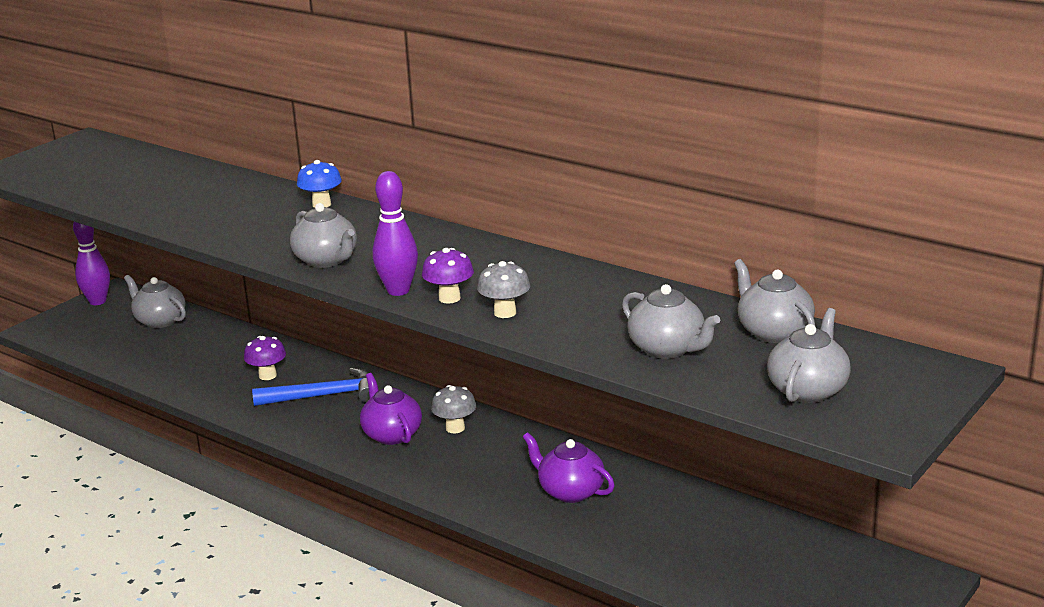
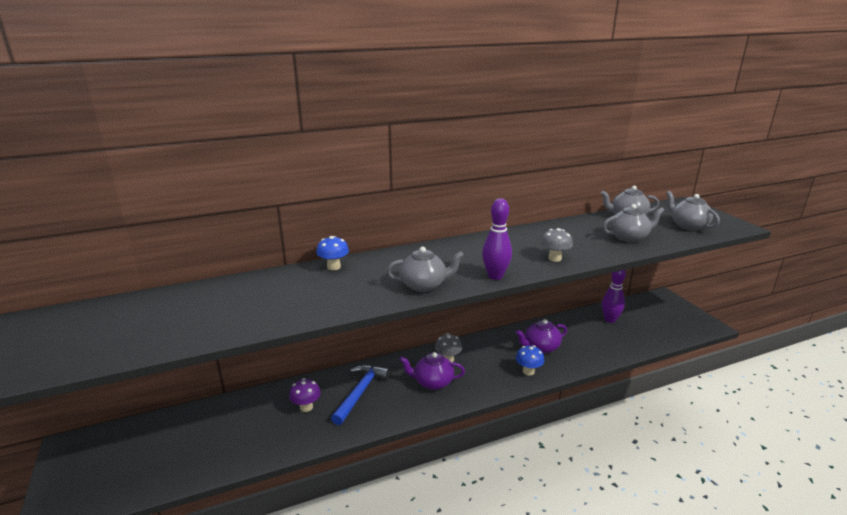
camera: 60 degrees left, 0 degrees up
purple bowling pin [73,222,110,305] -> purple bowling pin moved to [602,270,626,323]
grey teapot [124,275,186,328] -> none
purple mushroom [422,248,474,304] -> none
none -> blue mushroom [516,345,544,376]

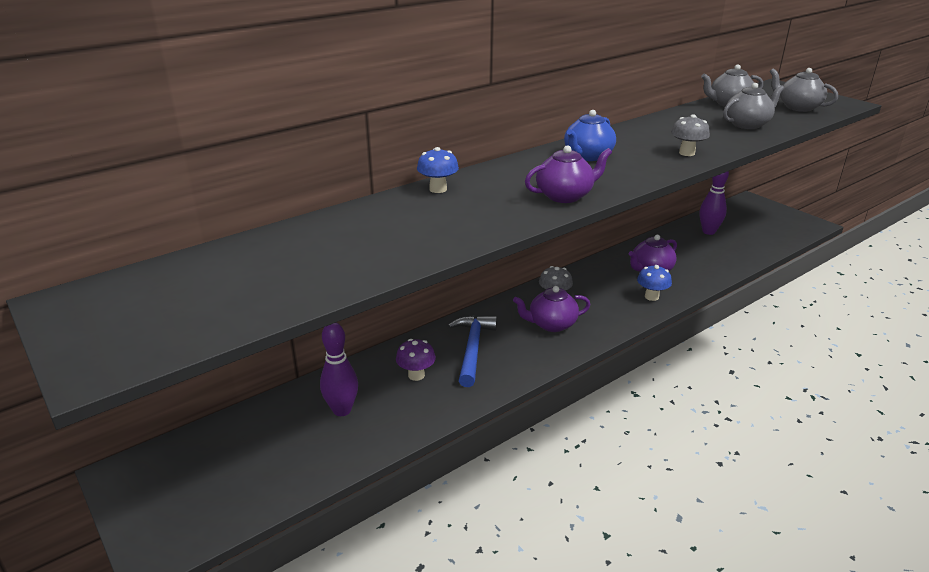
camera: 15 degrees left, 5 degrees up
grey teapot [387,247,464,292] -> purple teapot [525,145,612,203]
purple bowling pin [482,198,512,280] -> purple bowling pin moved to [320,323,358,416]
none -> blue teapot [564,110,616,161]

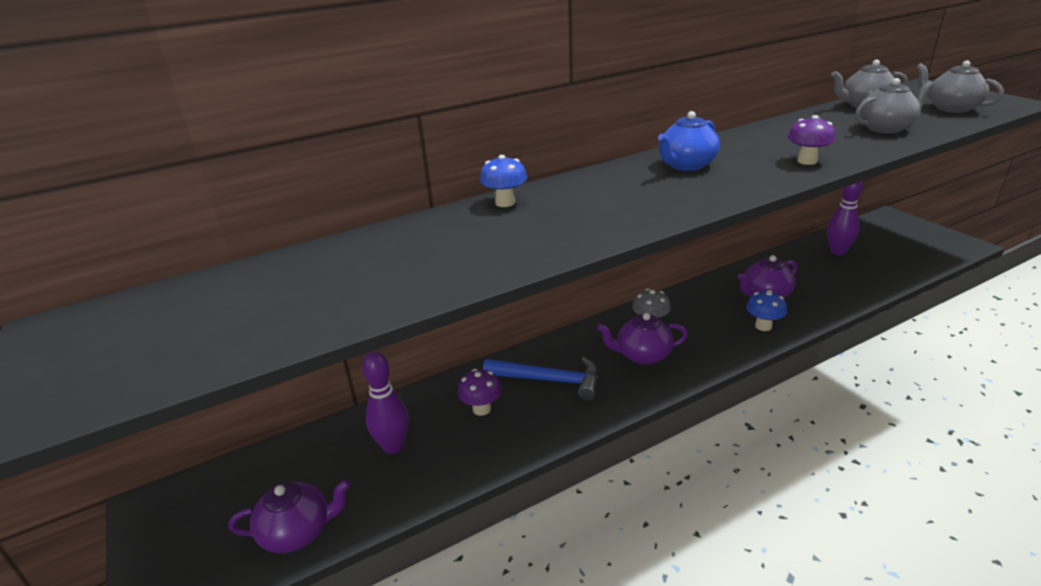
camera: 10 degrees right, 0 degrees up
blue hammer [448,315,497,387] -> blue hammer turned 90 degrees clockwise [483,357,598,401]
purple teapot [525,145,612,203] -> purple teapot moved to [229,479,351,553]
grey mushroom [671,115,710,156] -> purple mushroom [788,115,835,165]

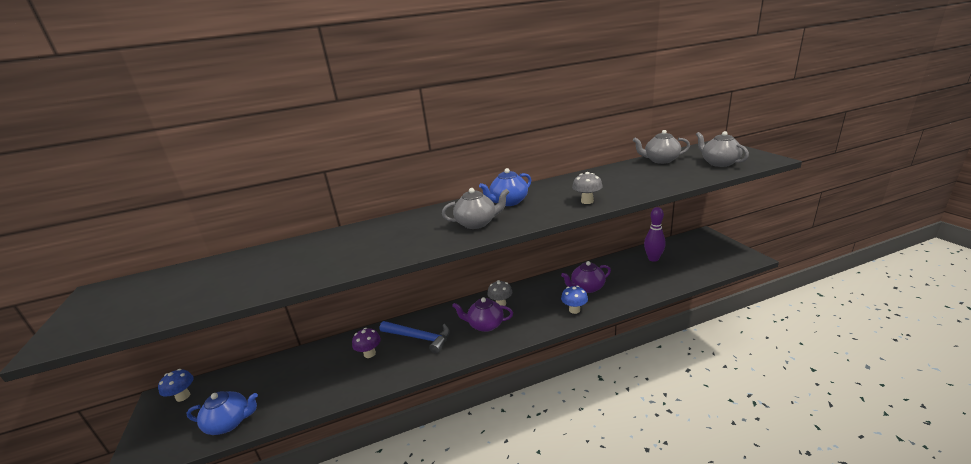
camera: 10 degrees right, 5 degrees down
purple teapot [229,479,351,553] -> blue teapot [187,391,258,435]
purple bowling pin [362,352,409,454] -> none
blue mushroom [480,155,527,207] -> blue mushroom moved to [158,369,194,402]
purple mushroom [788,115,835,165] -> grey mushroom [572,172,603,204]
grey teapot [855,78,934,134] -> grey teapot moved to [442,188,509,229]

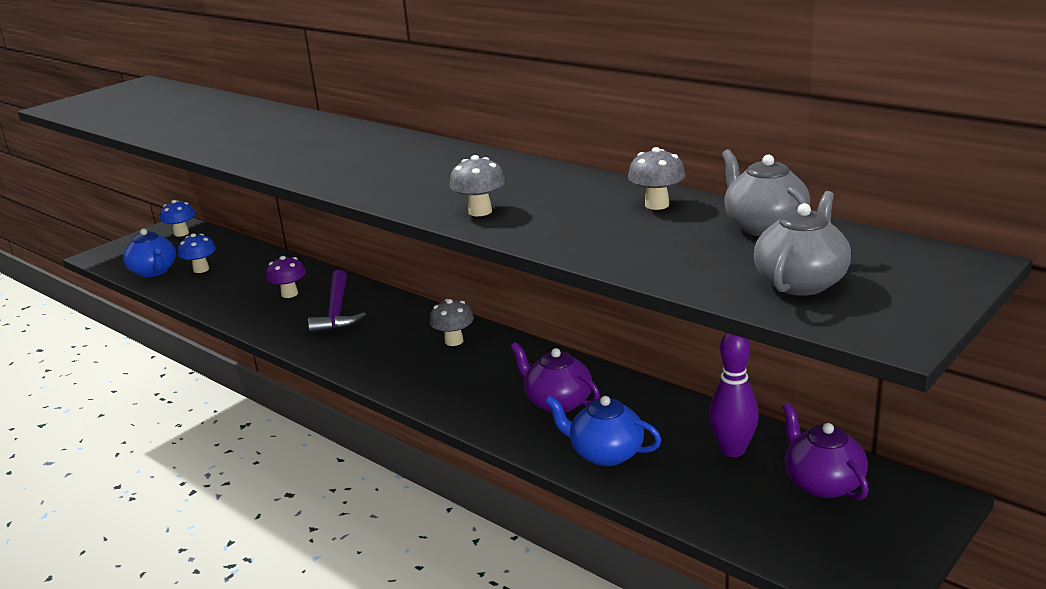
camera: 60 degrees right, 0 degrees up
blue hammer [380,321,450,354] -> purple hammer [308,270,366,334]
grey teapot [442,188,509,229] -> none
purple teapot [452,297,513,332] -> purple teapot moved to [782,403,869,500]
blue teapot [479,168,531,206] -> blue teapot moved to [545,396,661,466]
blue mushroom [561,286,588,314] -> blue mushroom moved to [178,233,216,273]
none -> grey mushroom [628,147,686,210]

